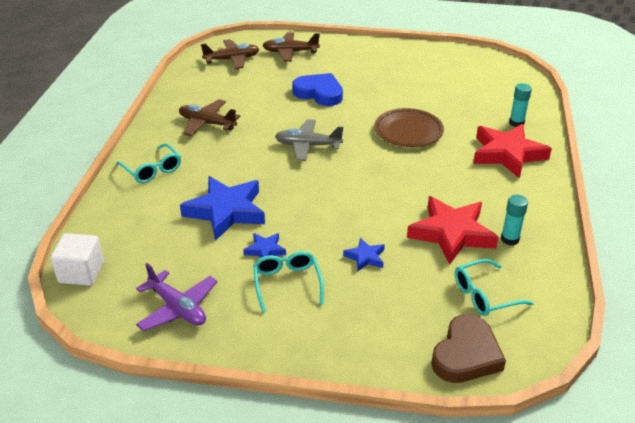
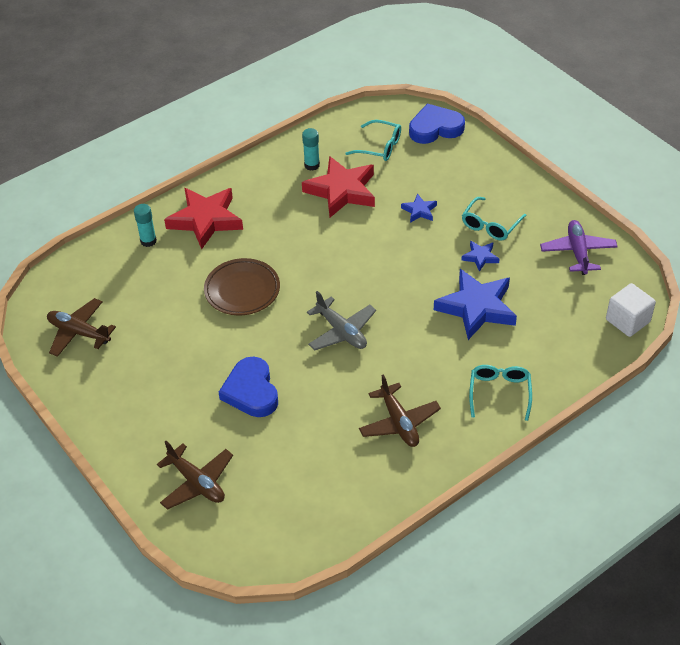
camera: 135 degrees left, 10 degrees up
brown plane [201,39,259,69] -> brown plane moved to [47,298,116,357]
brown heart [431,314,506,383] -> blue heart [409,104,465,144]

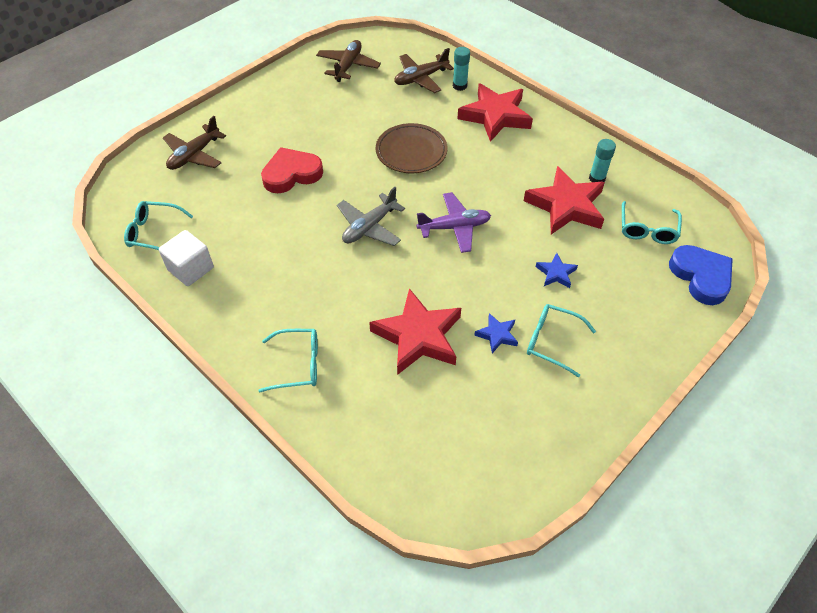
camera: 80 degrees right, 5 degrees up
blue heart [219,357,278,417] -> red heart [261,147,323,193]
brown plane [359,374,441,447] -> brown plane moved to [394,48,454,93]
blue star [434,269,517,340] -> red star [369,288,461,375]
purple plane [540,220,618,275] -> purple plane moved to [416,192,491,253]
white cube [606,283,656,337] -> white cube moved to [159,230,214,286]
none -> turquoise glasses [124,201,193,250]

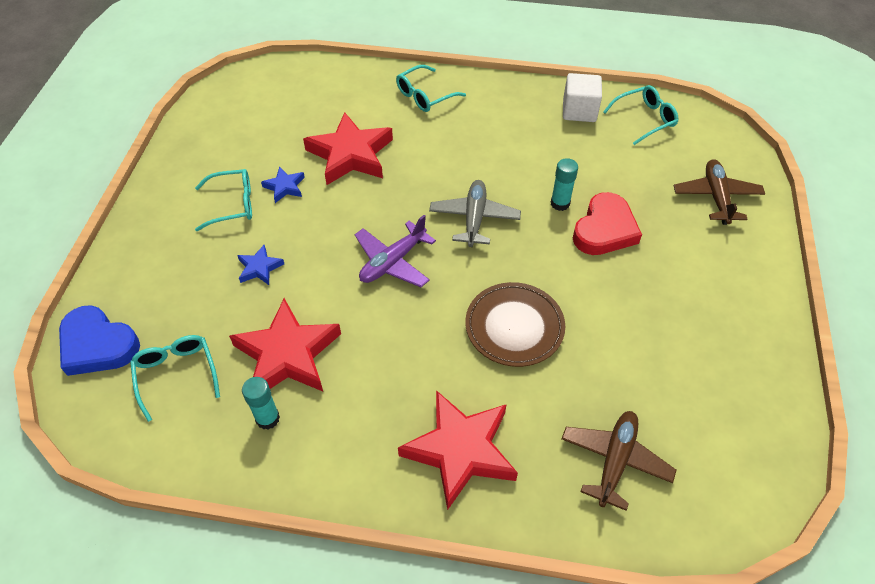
camera: 145 degrees right, 0 degrees up
brown plane [316,40,381,82] -> none
turquoise glue stick [453,47,470,91] -> turquoise glue stick moved to [551,158,578,211]

